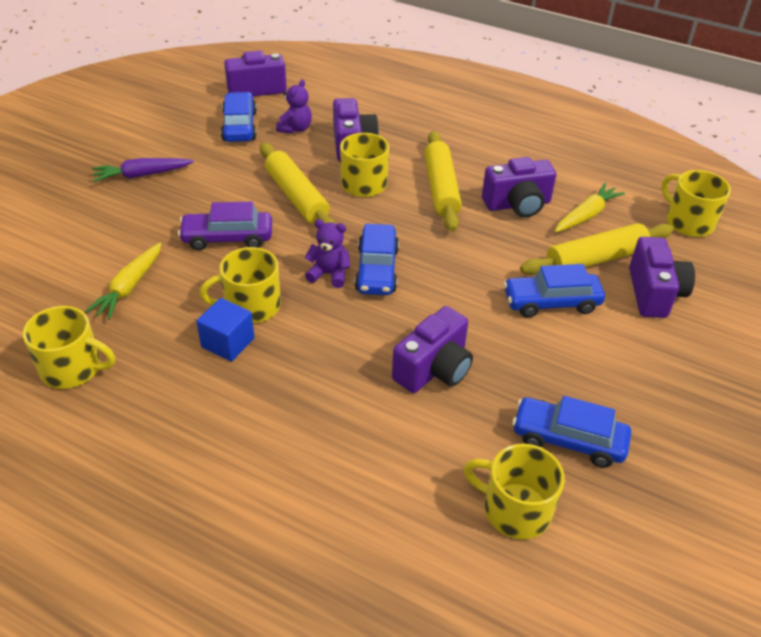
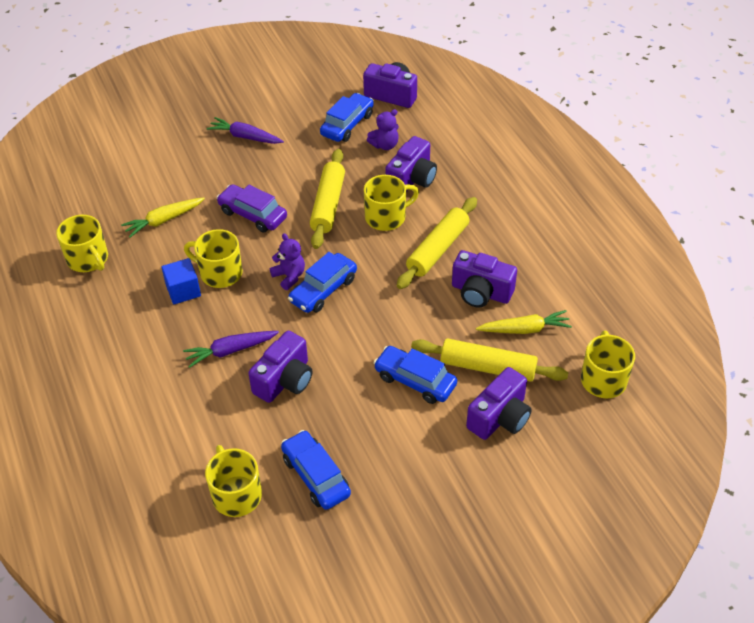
camera: 40 degrees right, 5 degrees up
purple camera [392,306,473,393] -> purple camera turned 45 degrees counterclockwise [248,331,312,403]
none -> purple carrot [183,331,279,368]

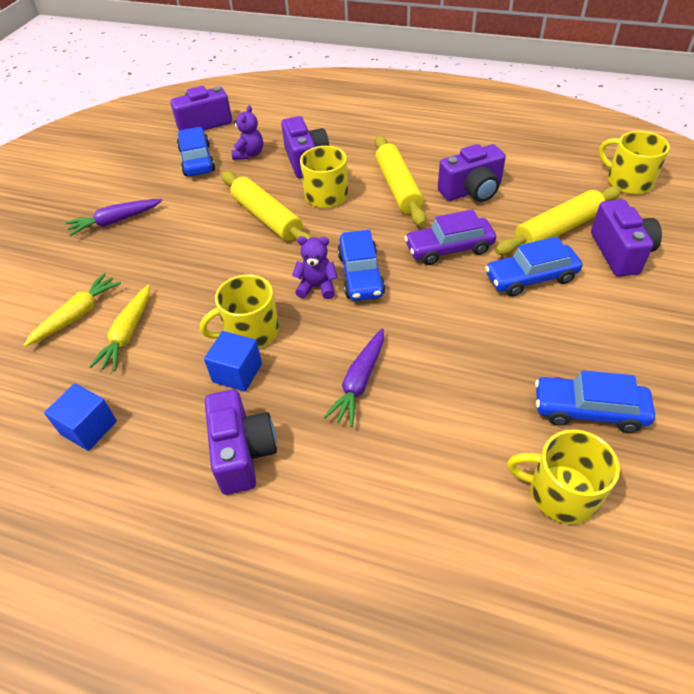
camera: 45 degrees left, 0 degrees up
yellow mug [56,215,108,272] -> blue cube [44,383,117,451]
purple car [216,184,287,232] -> purple car moved to [404,209,496,265]
purple camera [248,331,312,403] -> purple camera moved to [205,389,277,495]
yellow carrot [476,310,572,334] -> yellow carrot moved to [23,273,121,347]

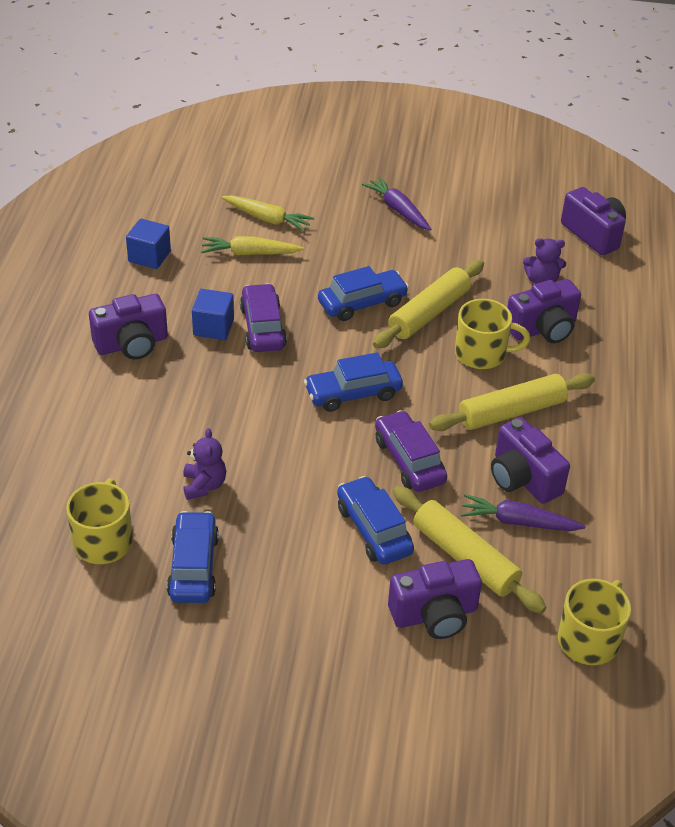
camera: 75 degrees right, 5 degrees down
blue car [177,127,215,176] -> blue car moved to [318,266,409,321]
yellow mug [200,274,279,348] -> purple car [240,283,287,352]
purple teddy bear [292,236,338,299] -> purple teddy bear moved to [183,428,226,500]
purple carrot [324,328,384,427] -> purple carrot moved to [461,494,585,531]

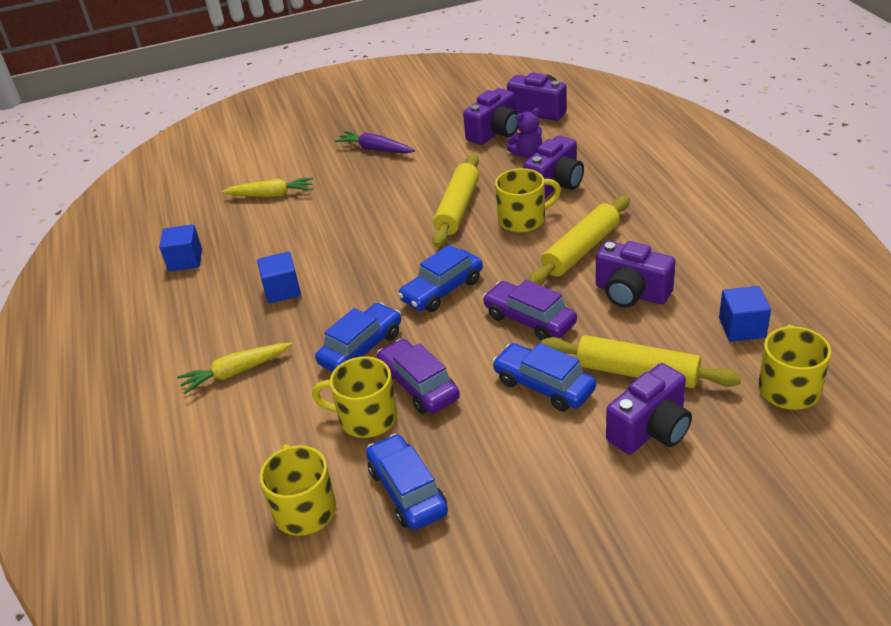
camera: 20 degrees left, 5 degrees down
purple camera [89,294,168,359] -> purple camera moved to [463,88,518,145]
purple teddy bear [183,428,226,500] -> yellow mug [312,356,397,438]
yellow carrot [201,236,304,255] -> yellow carrot moved to [177,343,292,394]
purple car [240,283,287,352] -> purple car moved to [377,339,460,414]
blue car [318,266,409,321] -> blue car moved to [315,303,401,372]
purple carrot [461,494,585,531] -> none
none -> blue cube [719,286,771,342]

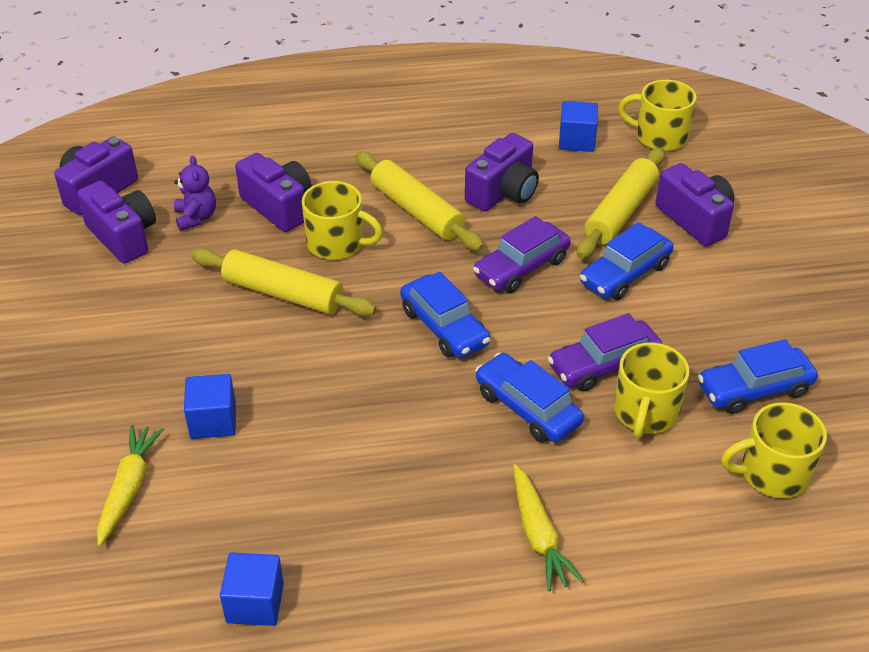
camera: 85 degrees left, 5 degrees up
blue cube [257,251,301,304] -> blue cube moved to [184,374,236,439]
purple carrot [334,131,415,153] -> none
yellow mug [495,168,561,233] -> yellow mug turned 120 degrees clockwise [302,181,383,260]

